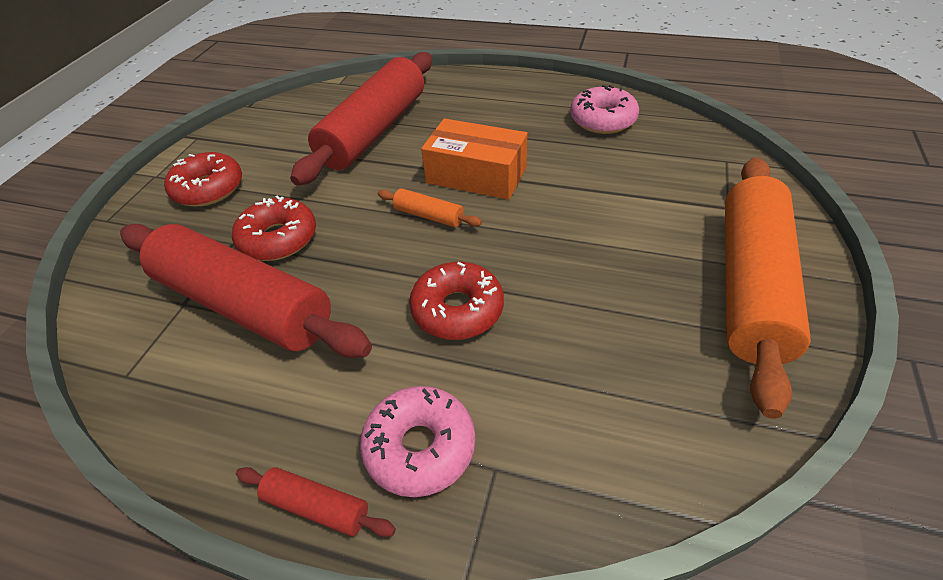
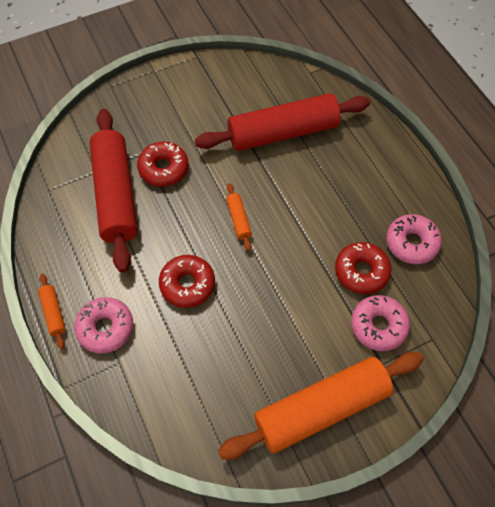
camera: 45 degrees right, 15 degrees up
red donut [164,152,242,207] -> red donut moved to [335,242,392,294]
red rolling pin [236,467,396,537] -> orange rolling pin [38,274,66,349]
orange box [421,118,527,200] -> none
none -> pink donut [351,295,410,351]

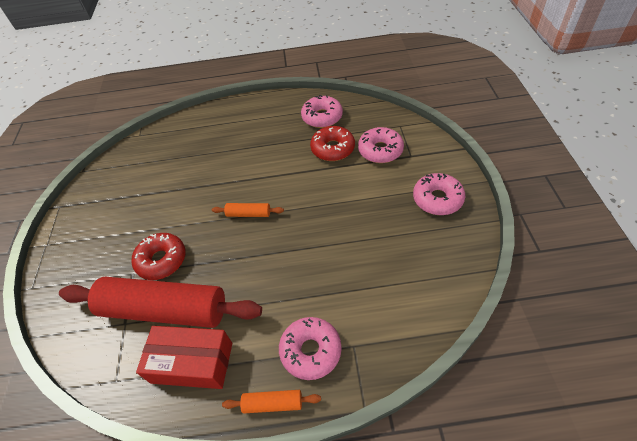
camera: 65 degrees left, 10 degrees down
red donut [159,255,215,308] -> none
red rolling pin [195,93,370,151] -> none
orange rolling pin [218,352,424,460] -> pink donut [413,173,465,215]
none -> red box [136,326,232,389]

